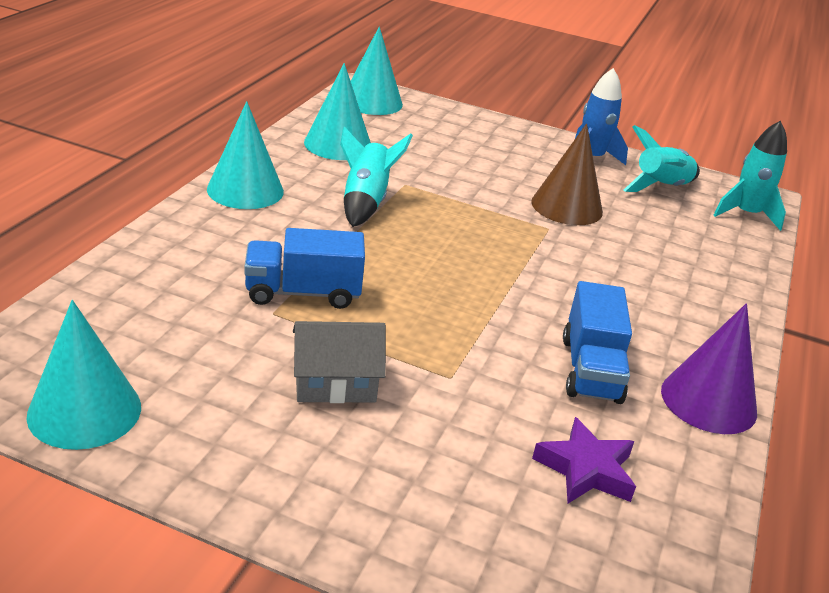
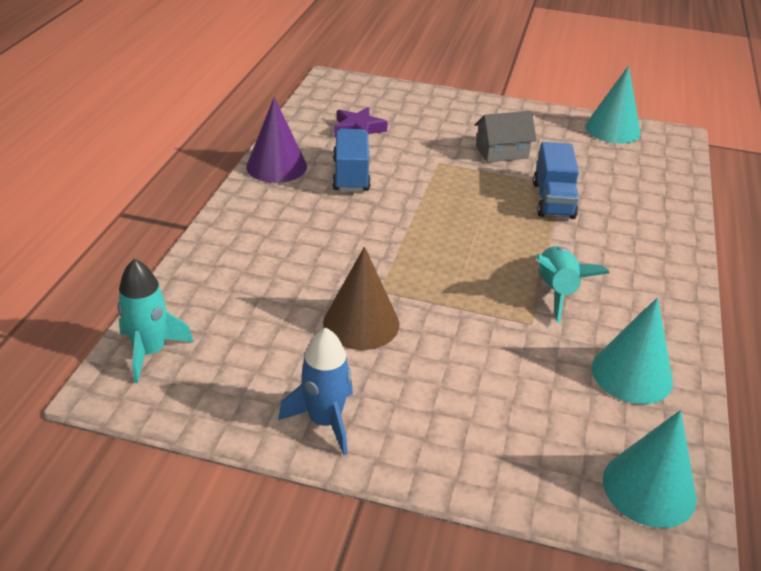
camera: 175 degrees right, 5 degrees up
turquoise cone [207,101,284,209] -> none
blue truck [244,228,365,309] -> blue truck turned 105 degrees clockwise [533,142,579,219]
turquoise rocket [624,125,700,192] -> none

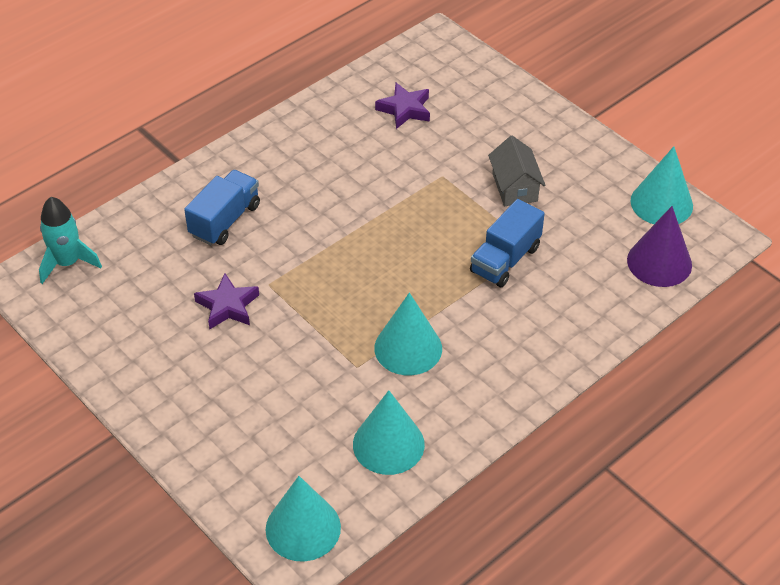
camera: 35 degrees right, 10 degrees up
purple cone [246,97,307,183] -> purple cone moved to [627,206,692,287]
blue rocket [278,328,353,455] -> none
brown cone [323,246,399,350] -> purple star [194,273,259,329]
blue truck [332,129,371,192] -> blue truck moved to [184,170,260,245]
grey house [475,111,537,163] -> grey house turned 60 degrees clockwise [488,136,546,206]
turquoise rocket [536,246,610,323] -> turquoise cone [374,292,442,375]

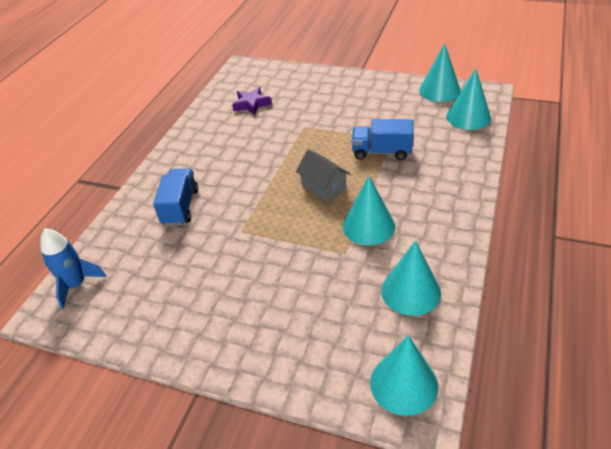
camera: 25 degrees left, 5 degrees down
turquoise rocket [39,197,102,284] -> blue rocket [40,228,106,309]
purple star [194,273,259,329] -> none
blue truck [470,199,545,287] -> blue truck turned 90 degrees clockwise [352,119,413,160]
grey house [488,136,546,206] -> grey house moved to [296,149,350,202]
purple cone [627,206,692,287] -> turquoise cone [446,68,491,130]

